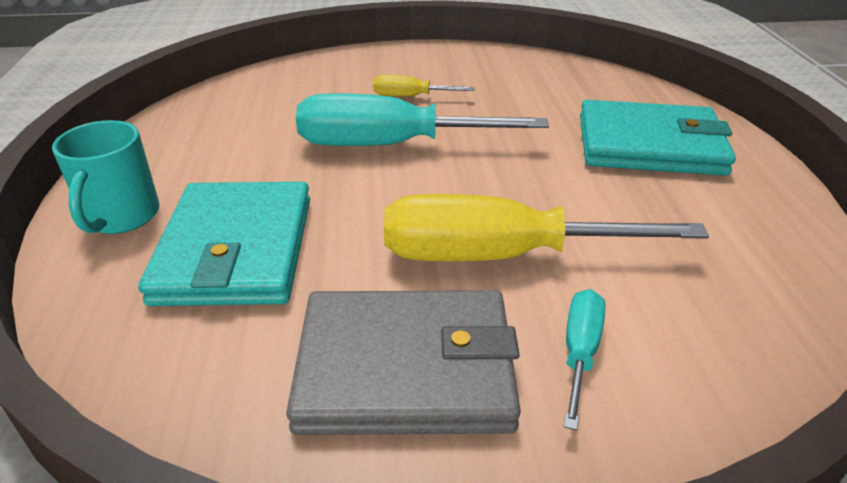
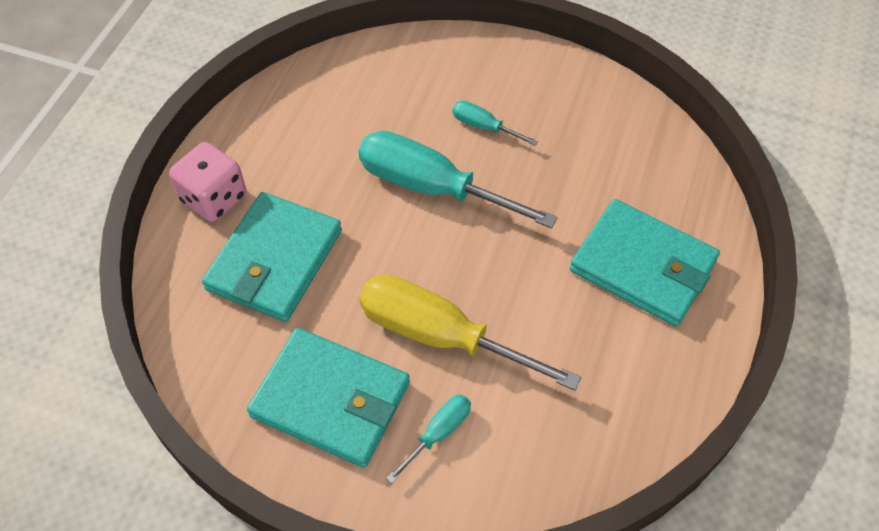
camera: 25 degrees right, 20 degrees up
turquoise mug [52,120,159,234] -> pink dice [169,142,246,222]
grey wallet [286,290,521,435] -> turquoise wallet [247,328,410,468]
yellow screwdriver [373,75,475,97] -> turquoise screwdriver [452,101,538,146]

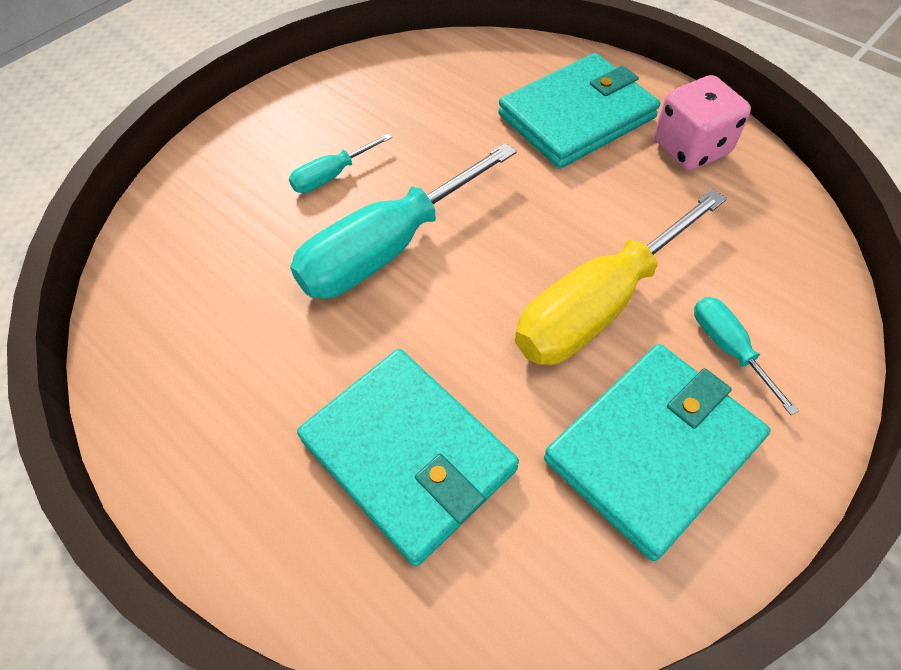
camera: 65 degrees left, 0 degrees up
pink dice [169,142,246,222] -> pink dice moved to [654,75,751,170]

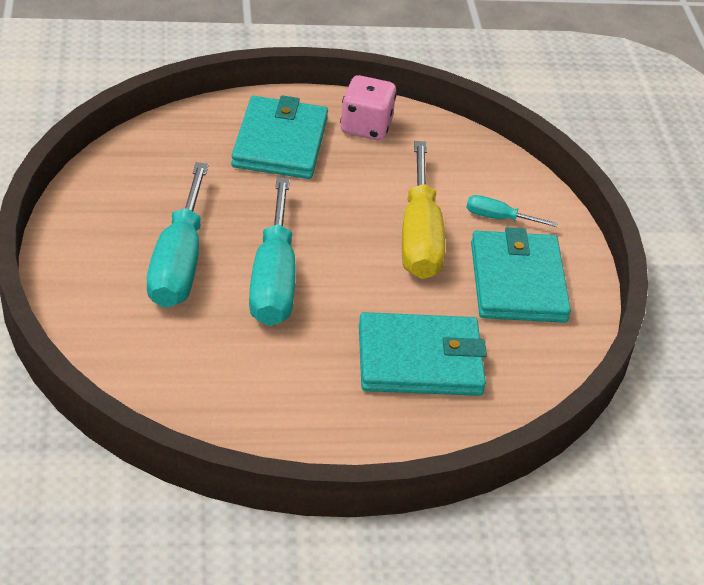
camera: 55 degrees left, 15 degrees down
turquoise screwdriver [289,133,392,193] -> turquoise screwdriver [147,162,209,308], size x2.14

